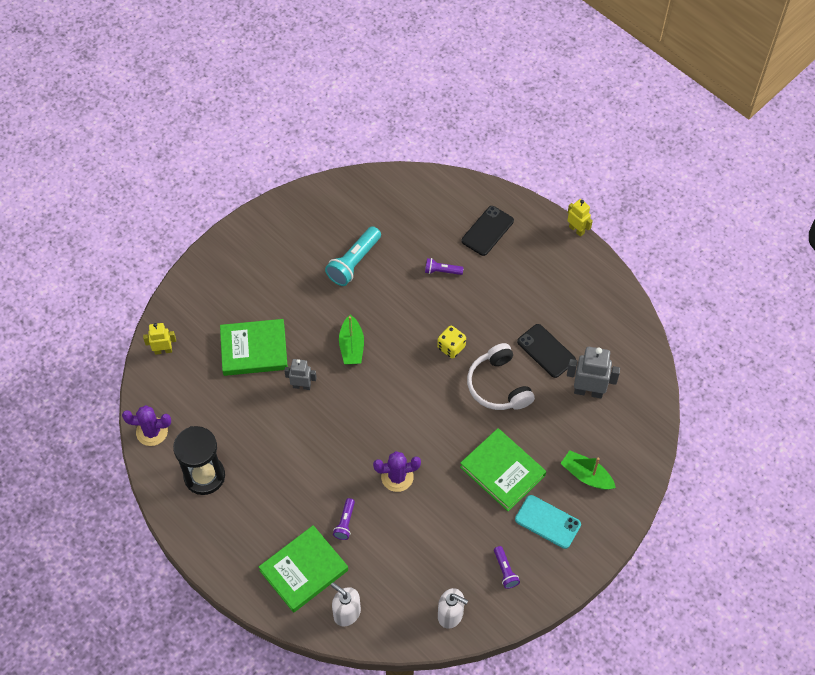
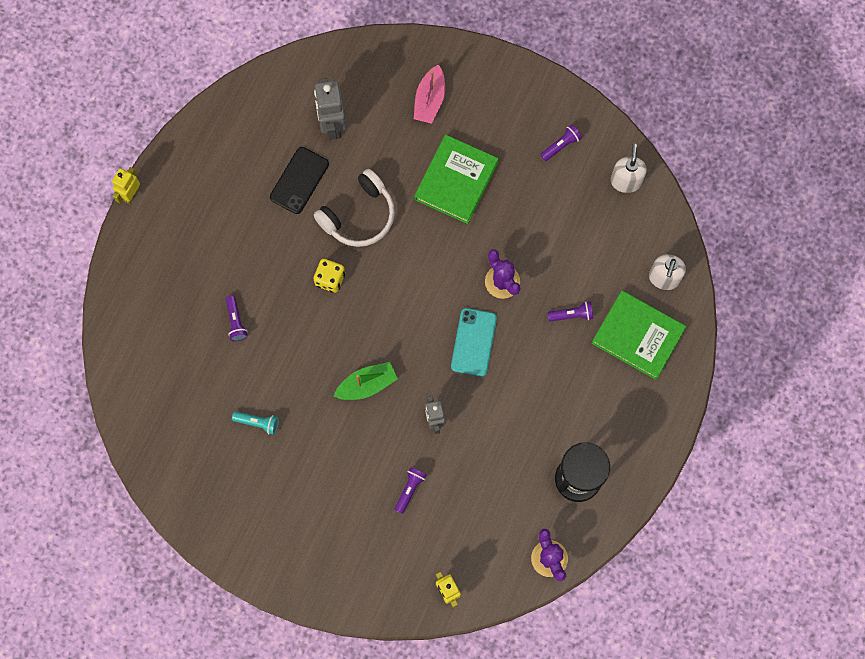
camera: 110 degrees left, 15 degrees up
green book [220,319,288,376] -> purple flashlight [394,467,427,514]
turquoise flashlight [325,226,381,286] -> turquoise flashlight [232,411,279,435], size x0.54
black phone [461,206,514,256] -> none
turquoise phone [515,495,581,549] -> turquoise phone moved to [451,308,497,377]
green boat [560,450,616,490] -> pink boat [414,64,445,124]

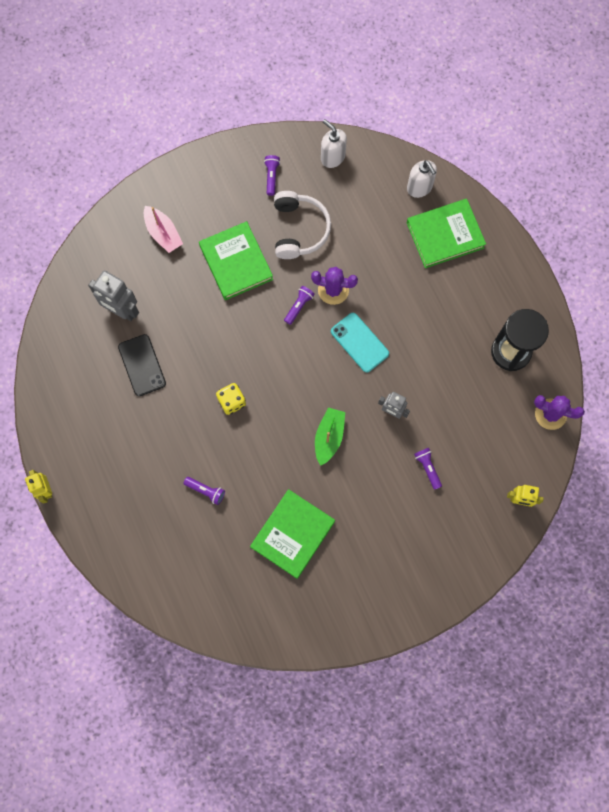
camera: 50 degrees left, 0 degrees up
turquoise flashlight [232,411,279,435] -> green book [250,489,335,579]
white headphones [314,169,395,247] -> white headphones moved to [274,191,331,259]
purple flashlight [548,301,593,322] -> purple flashlight moved to [284,286,315,325]

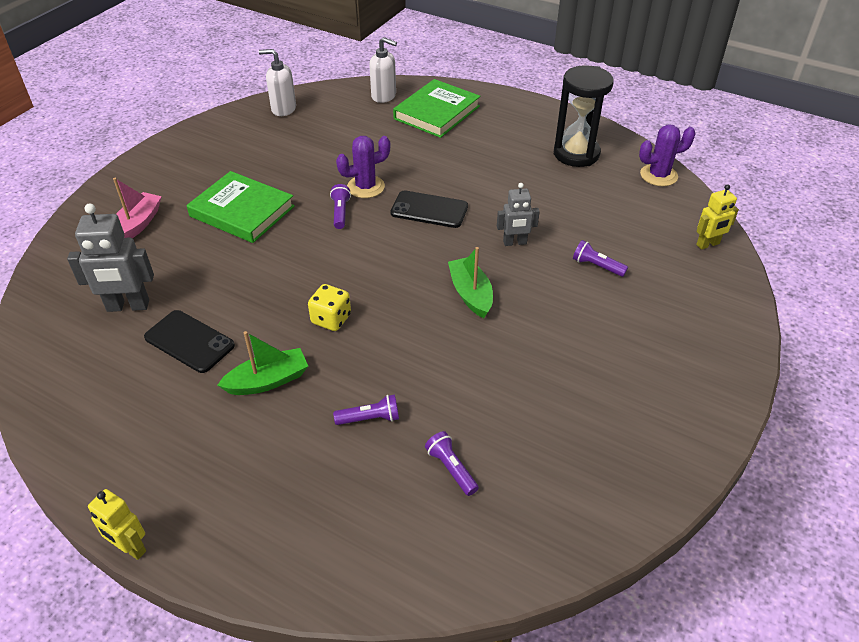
camera: 35 degrees left, 30 degrees down
pink boat [144,206,183,253] -> pink boat turned 90 degrees counterclockwise [113,178,162,238]
green book [250,489,335,579] -> none
purple flashlight [264,155,280,196] -> purple flashlight moved to [425,431,479,496]
white headphones [274,191,331,259] -> none
turquoise phone [331,313,389,373] -> black phone [390,190,468,228]
none -> green boat [218,331,308,395]

